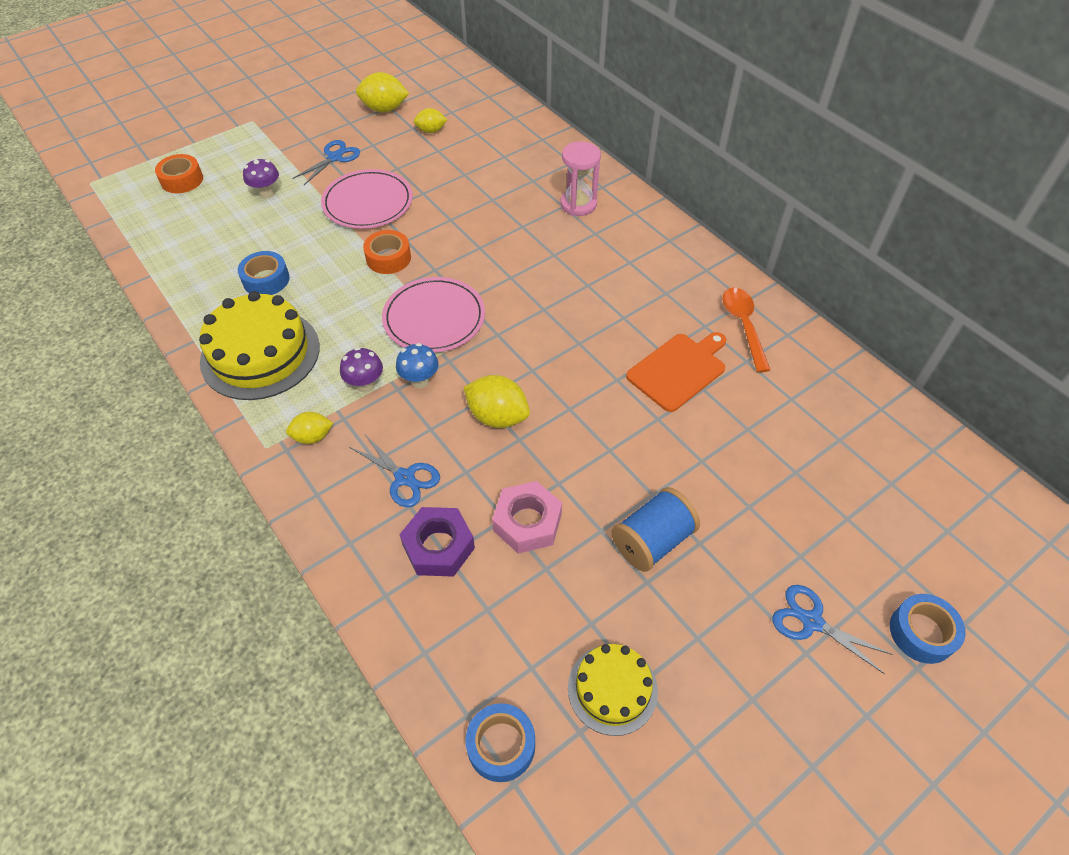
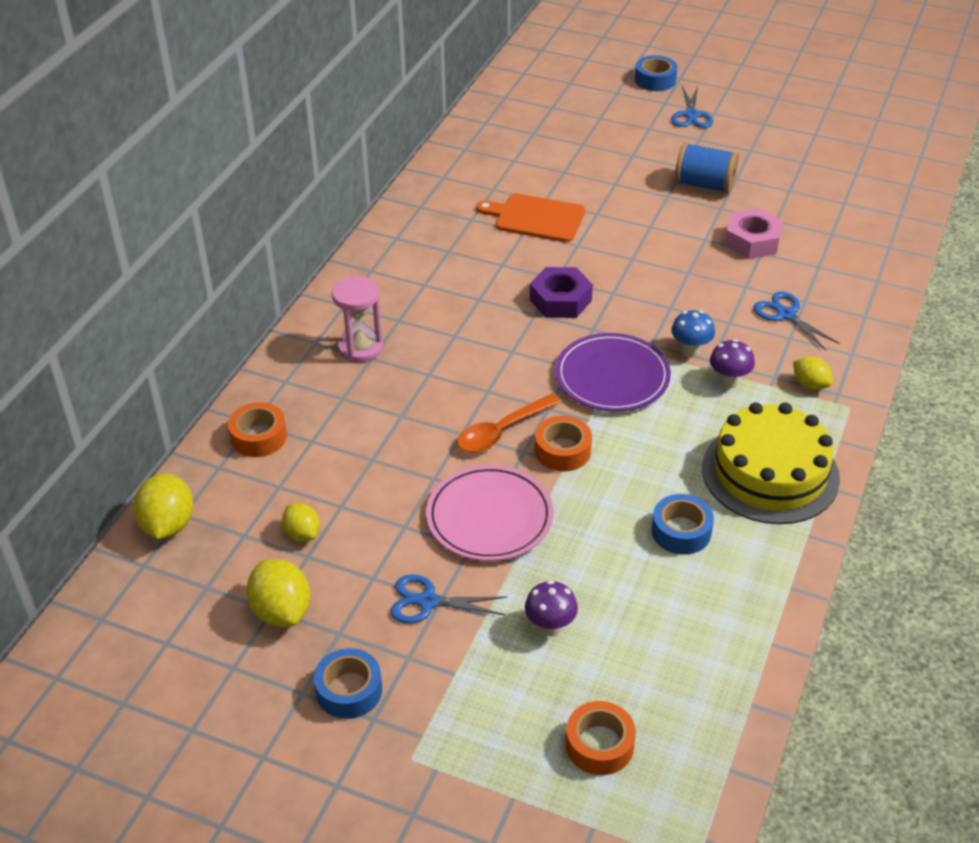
camera: 120 degrees left, 10 degrees down
blue scissors [349,435,440,507] -> blue scissors turned 45 degrees counterclockwise [754,291,840,351]
pink plate [382,277,485,353] -> purple plate [555,333,671,412]
purple nut [399,507,475,577] -> purple nut moved to [530,267,593,318]
yellow lemon [463,375,530,428] -> yellow lemon moved to [133,473,193,539]
blue tape [466,703,535,782] -> blue tape moved to [314,648,382,719]
yellow cake [568,644,658,736] -> none
orange spoon [723,288,770,373] -> orange spoon moved to [457,394,561,453]
none -> orange tape [228,402,287,457]

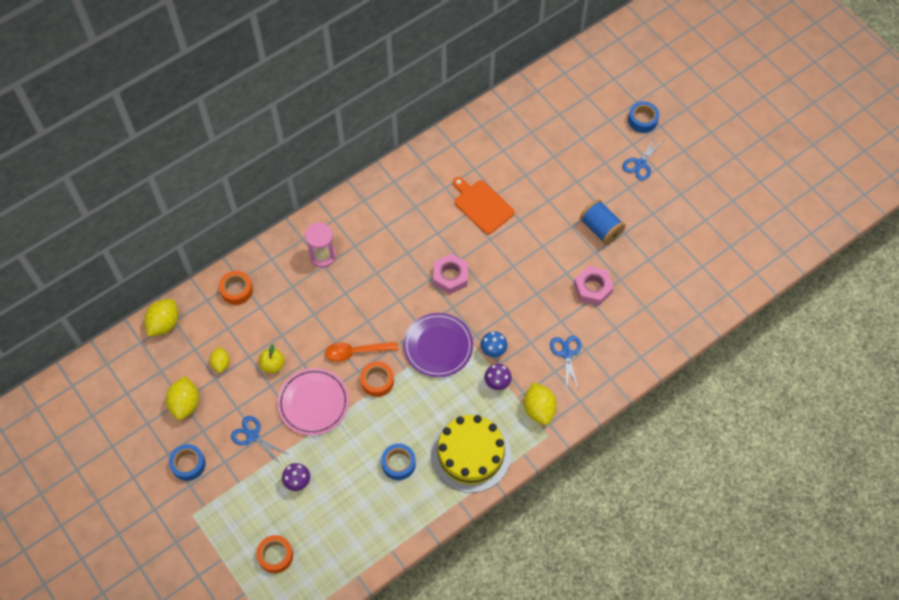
camera: 30 degrees right, 20 degrees up
purple nut [530,267,593,318] -> pink nut [433,254,468,294]
yellow lemon [793,356,833,390] -> yellow lemon [524,382,557,425], size x1.62
none -> yellow apple [259,344,285,373]

